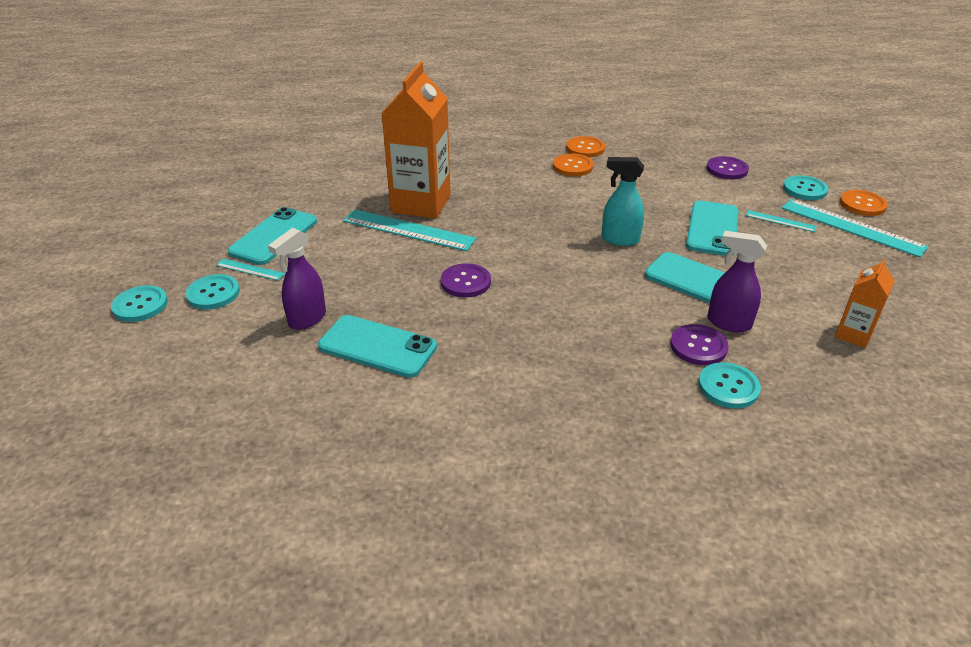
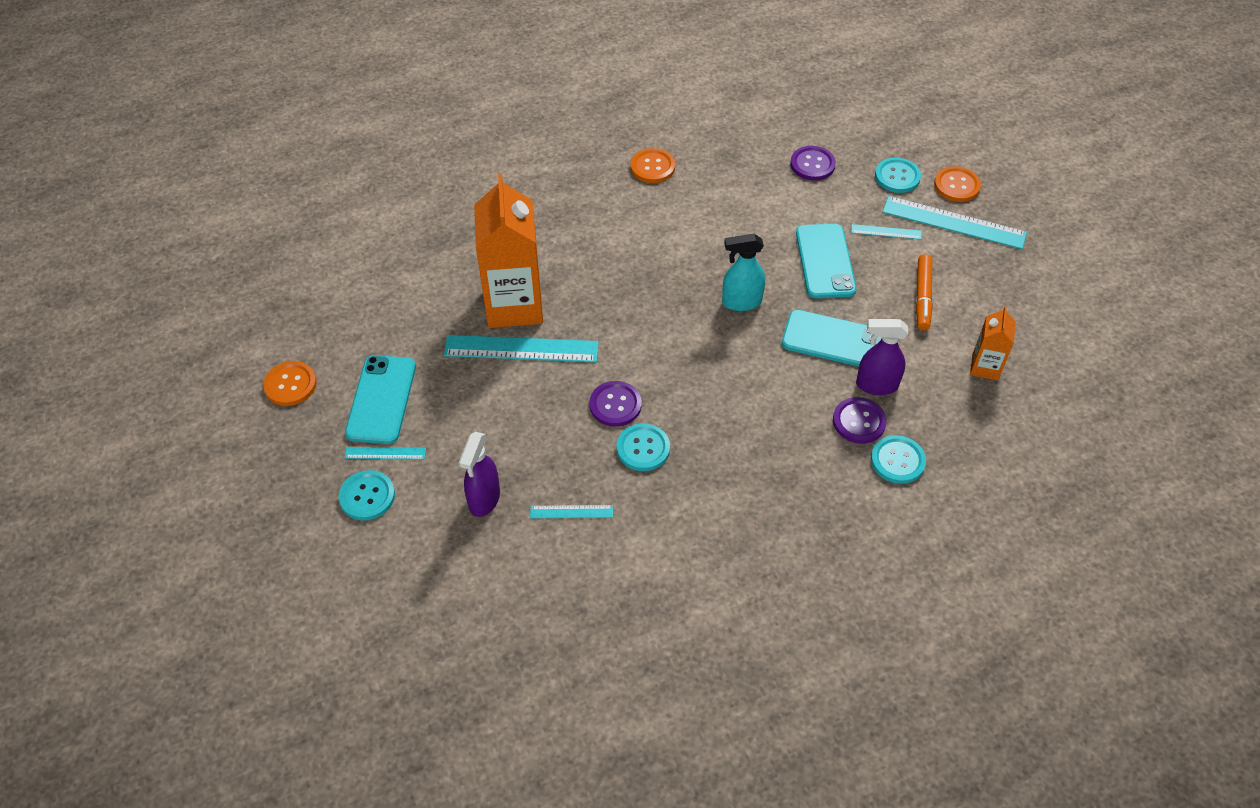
camera: 20 degrees left, 15 degrees up
turquoise button [111,285,168,322] -> turquoise button moved to [617,423,670,471]
turquoise phone [318,315,437,378] -> turquoise ruler [530,505,613,518]
orange button [553,153,593,176] -> orange button moved to [263,361,317,406]
none -> orange marker [916,254,933,330]

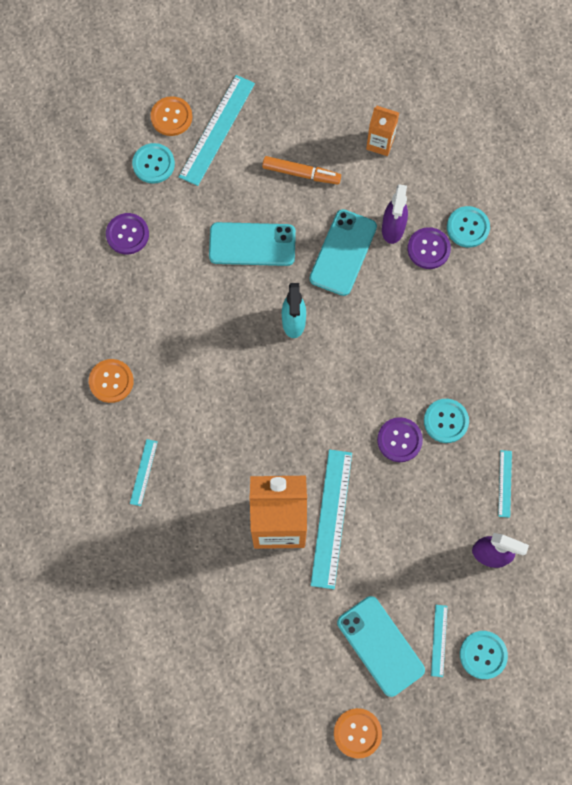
camera: 85 degrees left, 20 degrees up
turquoise phone [345,355,416,444] -> turquoise phone turned 45 degrees clockwise [337,596,425,697]
turquoise ruler [851,224,922,240] -> turquoise ruler moved to [130,439,158,506]

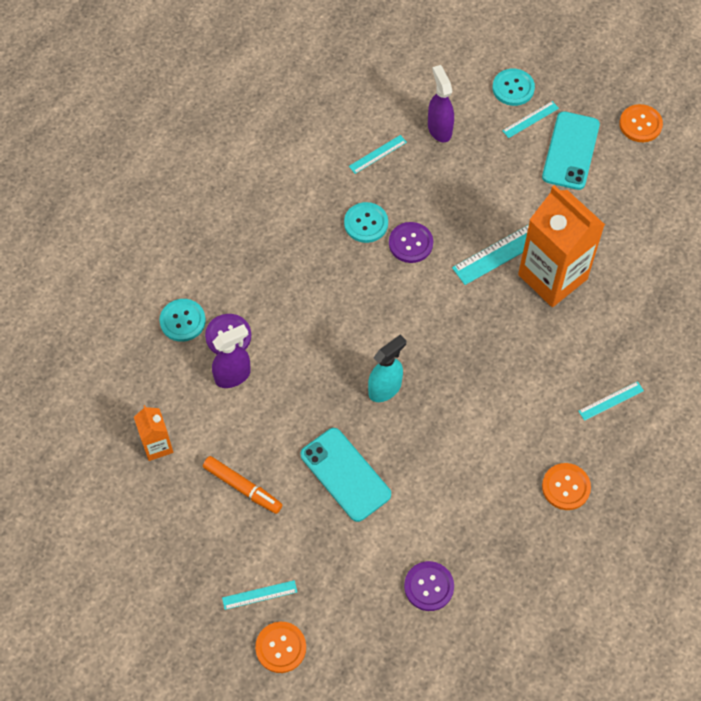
camera: 130 degrees left, 10 degrees down
turquoise button [132,143,175,184] -> none
turquoise ruler [179,75,255,186] -> turquoise ruler [222,580,297,610], size x0.49
orange marker [262,156,341,184] -> orange marker turned 150 degrees clockwise [203,456,283,514]
turquoise phone [309,209,377,296] -> none

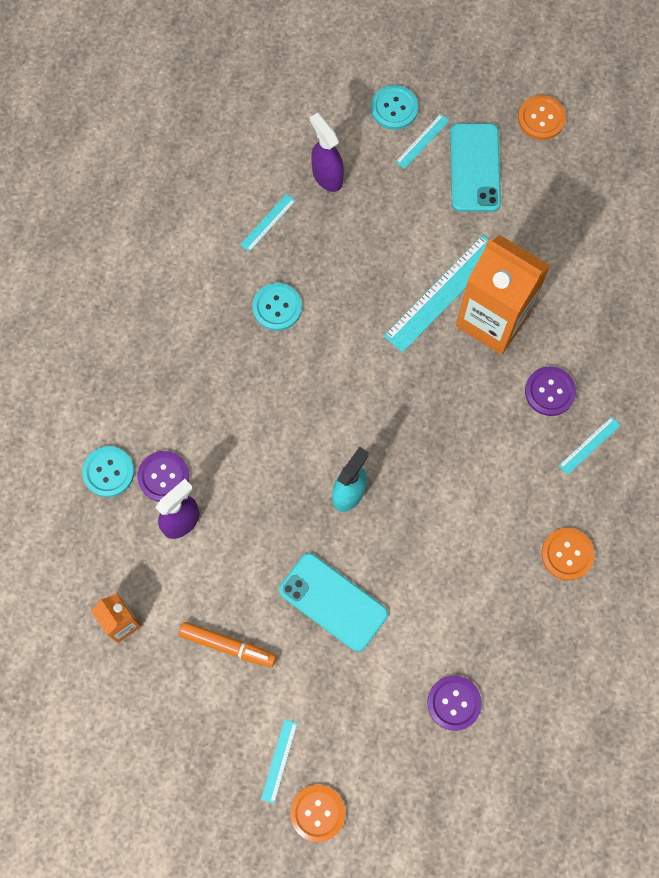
camera: 15 degrees left, 10 degrees up
turquoise ruler [222,580,297,610] -> turquoise ruler turned 45 degrees counterclockwise [261,719,298,803]
purple button [389,222,433,263] -> purple button moved to [525,366,576,416]

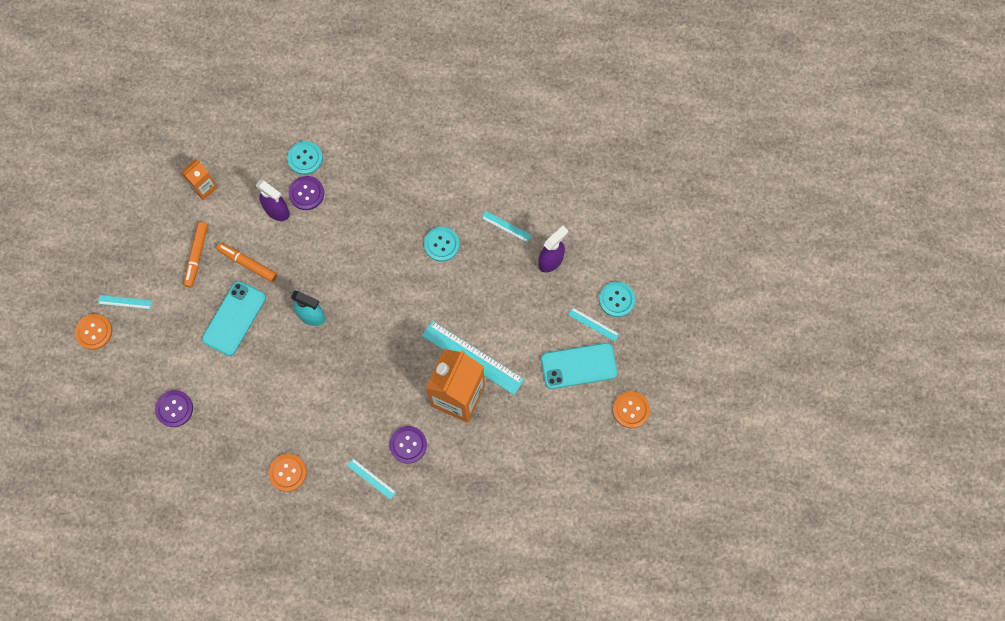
camera: 80 degrees right, 0 degrees up
none -> orange marker [216,243,277,282]

